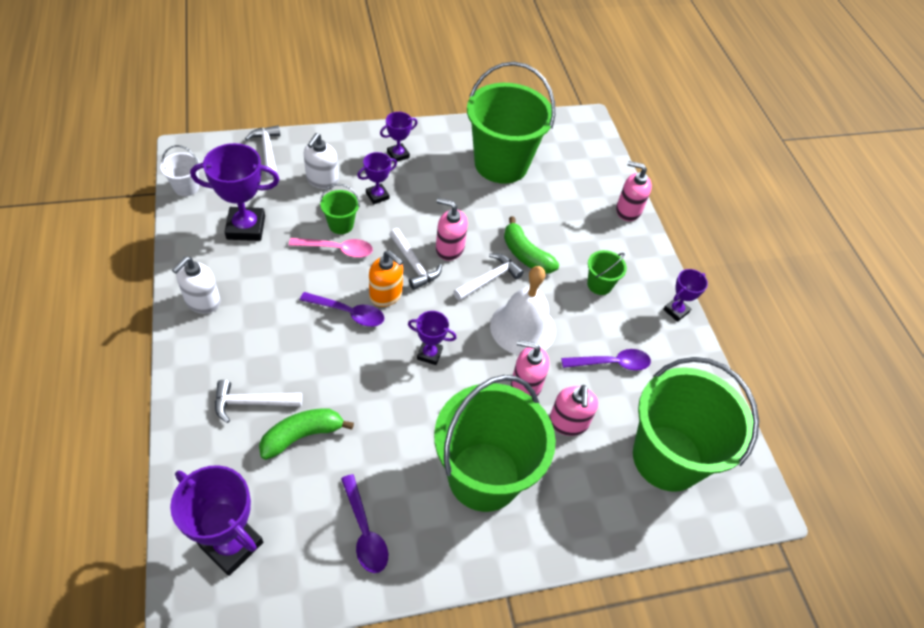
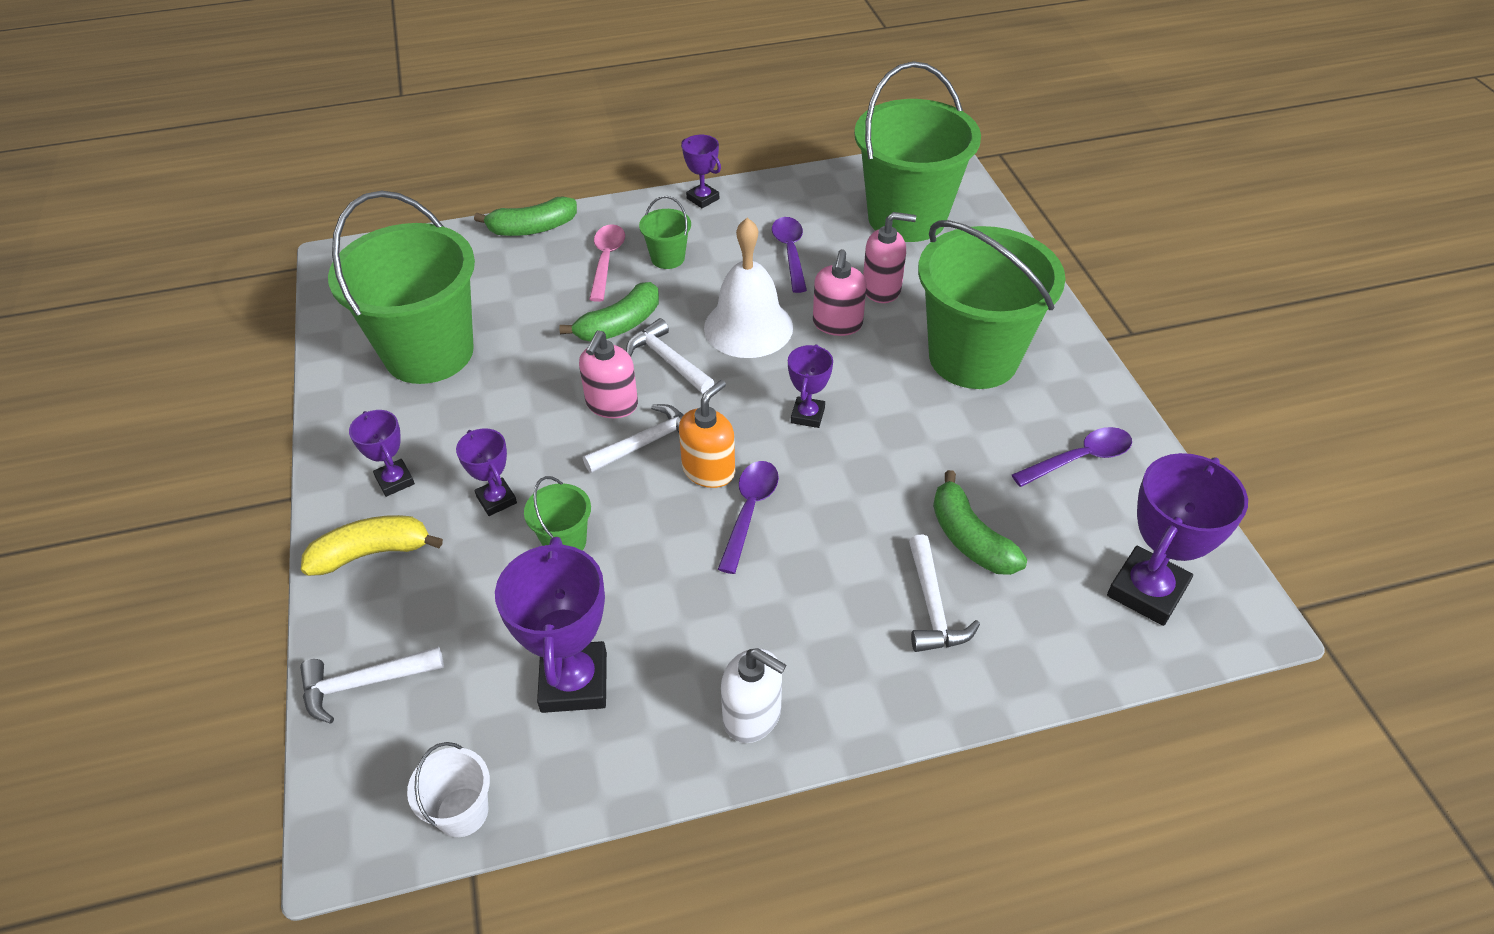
camera: 85 degrees left, 5 degrees down
pink spoon [289,238,373,258] -> pink spoon moved to [589,224,625,302]
white soap dispenser [304,133,338,189] -> none
pink soap dispenser [616,161,652,221] -> green banana [474,196,577,236]
none -> yellow banana [301,515,443,576]

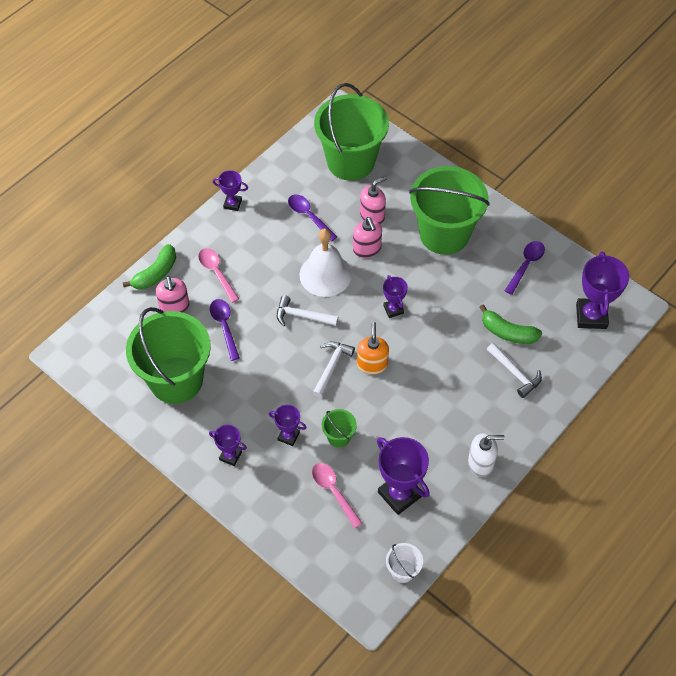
camera: 35 degrees left, 10 degrees up
white hammer [300,646,444,723] -> none
yellow banana [301,515,443,576] -> none
green banana [559,282,659,342] -> none
pink soap dispenser [579,330,638,418] -> pink soap dispenser moved to [156,276,189,313]
green bucket [639,196,691,269] -> none
purple spoon [718,461,779,574] -> purple spoon moved to [210,299,240,361]
none -> pink spoon [312,463,362,528]

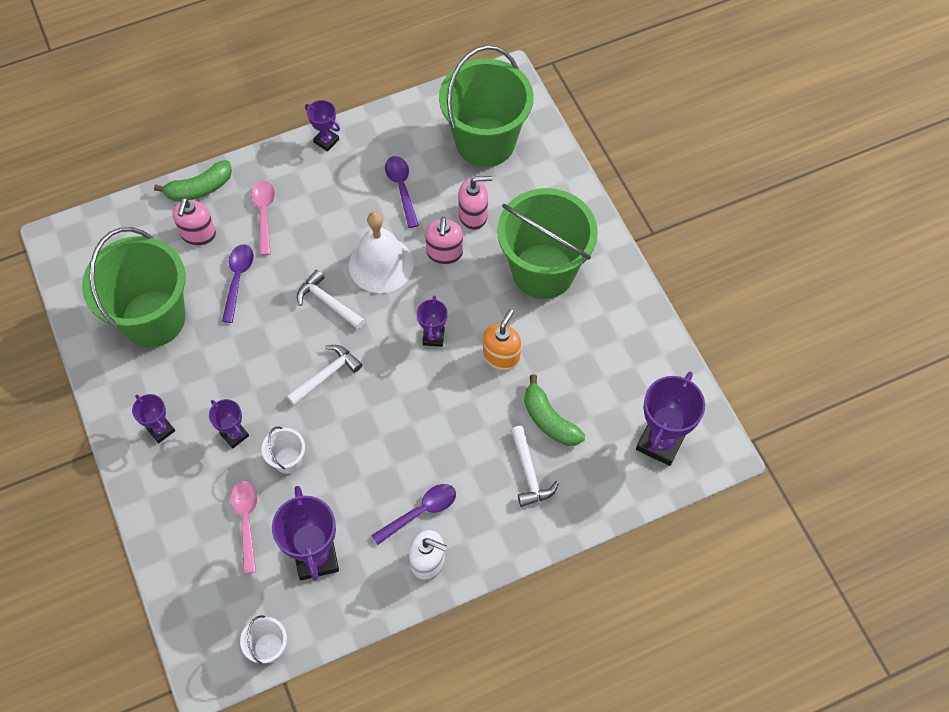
camera: 25 degrees right, 5 degrees up
green bucket [322,409,357,448] -> white bucket [262,426,305,474]
orange soap dispenser [357,322,389,375] -> orange soap dispenser moved to [483,309,521,370]
purple spoon [505,241,545,295] -> purple spoon moved to [371,484,456,545]

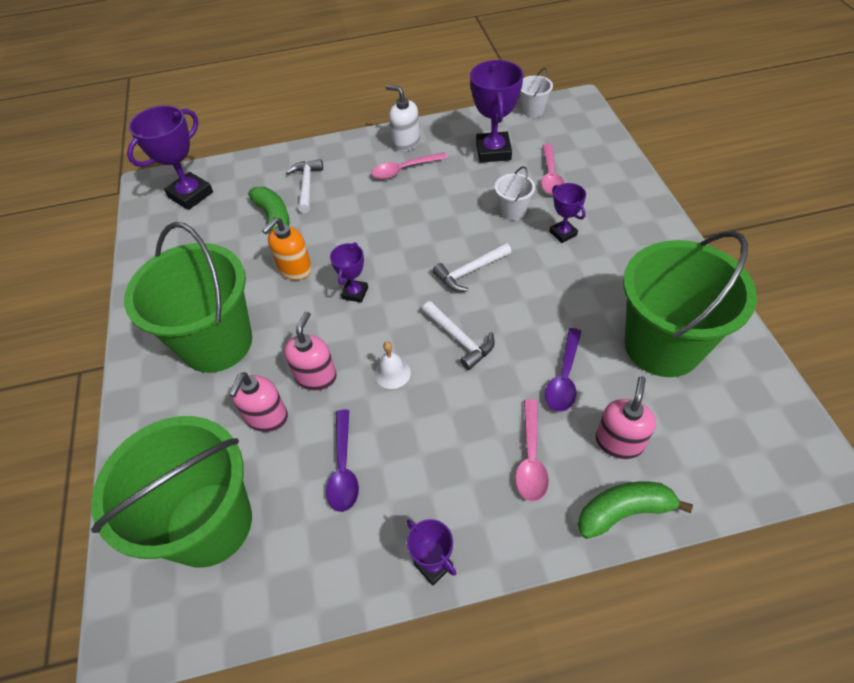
camera: 165 degrees left, 10 degrees down
purple trophy [132,394,175,443] -> none
white bell [349,212,414,293] -> white bell [374,342,411,389], size x0.47
purple spoon [371,484,456,545] -> pink spoon [371,152,447,179]
pink soap dispenser [458,176,492,230] -> pink soap dispenser turned 75 degrees counterclockwise [229,372,288,432]

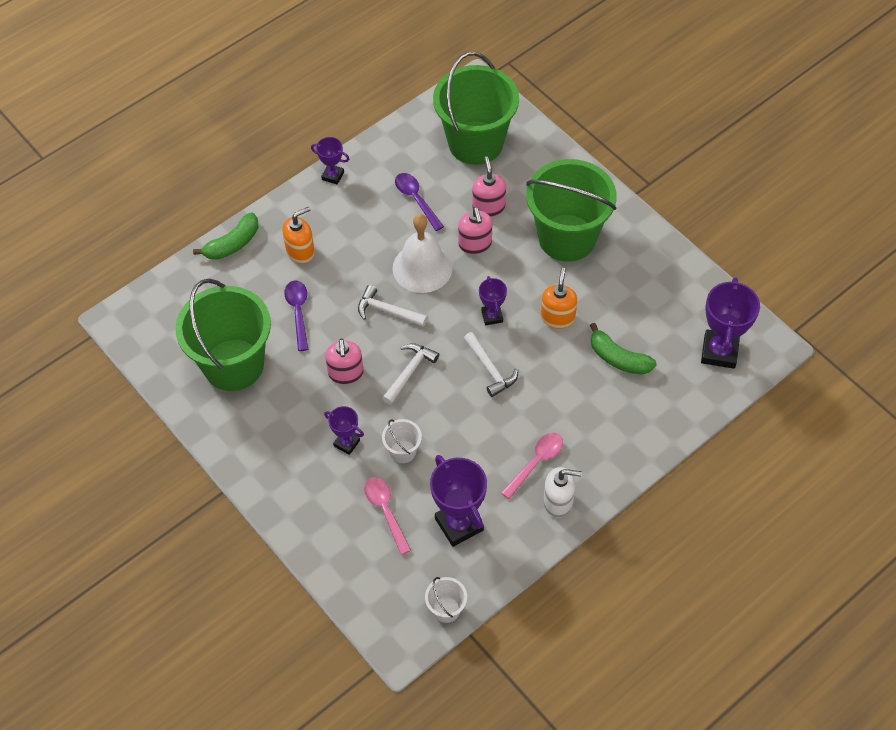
camera: 150 degrees right, 5 degrees up
white hammer [286,159,323,213] -> white hammer moved to [463,332,518,397]
white bell [374,342,411,389] -> white bell [393,214,453,293], size x2.11
pink spoon [515,399,549,502] -> orange soap dispenser [282,207,315,264]
pink soap dispenser [596,376,656,459] -> pink soap dispenser moved to [325,339,364,384]

